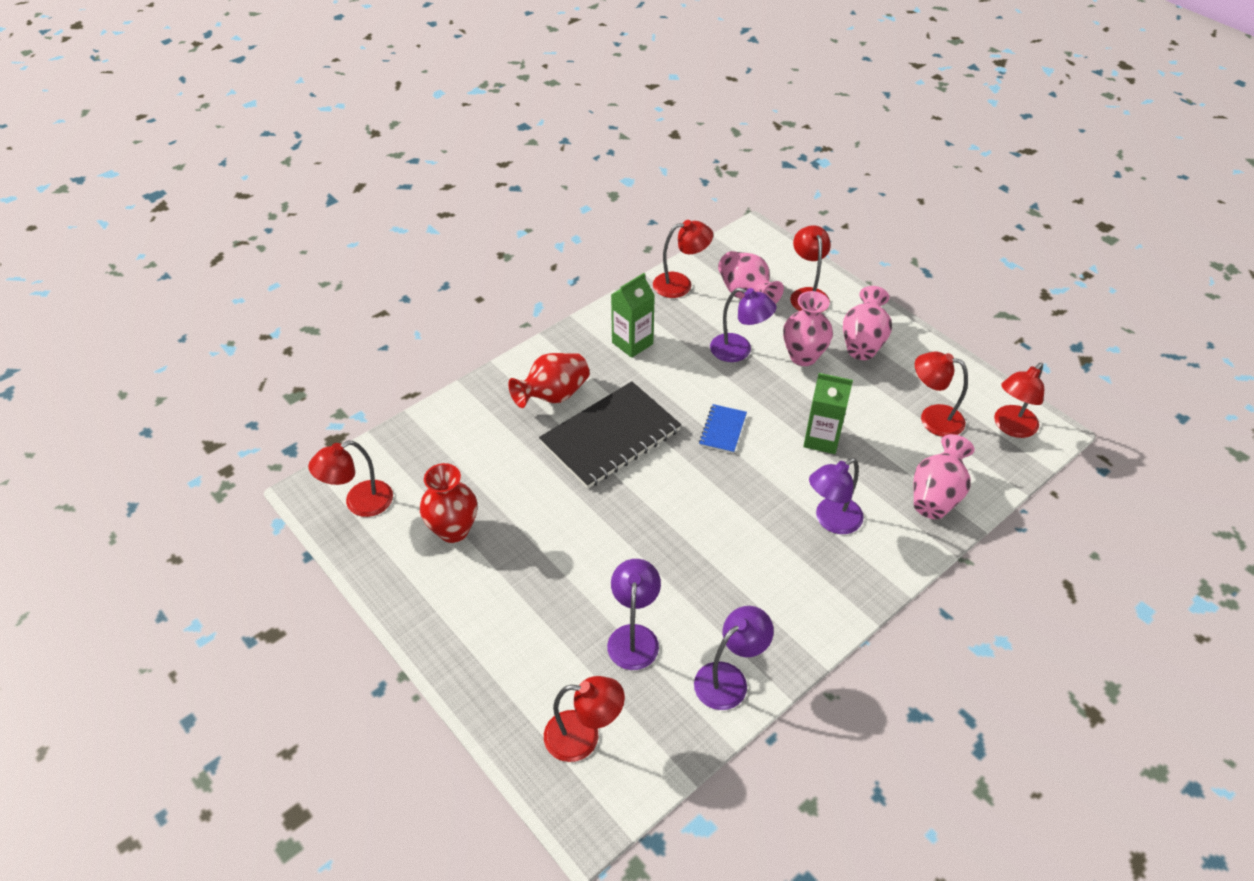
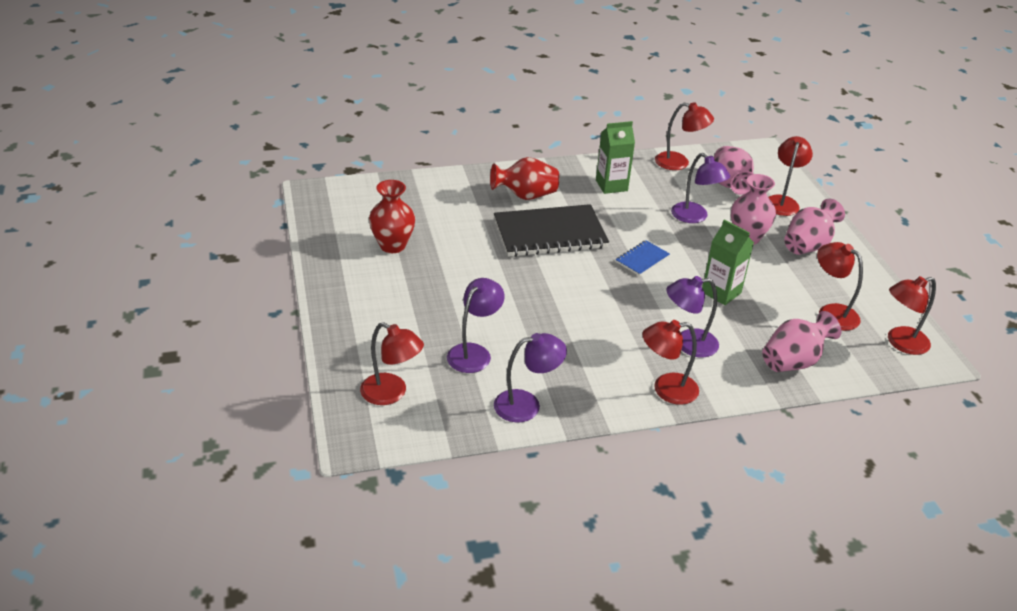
camera: 25 degrees right, 10 degrees down
red lamp [308,441,393,517] -> red lamp moved to [642,320,699,405]

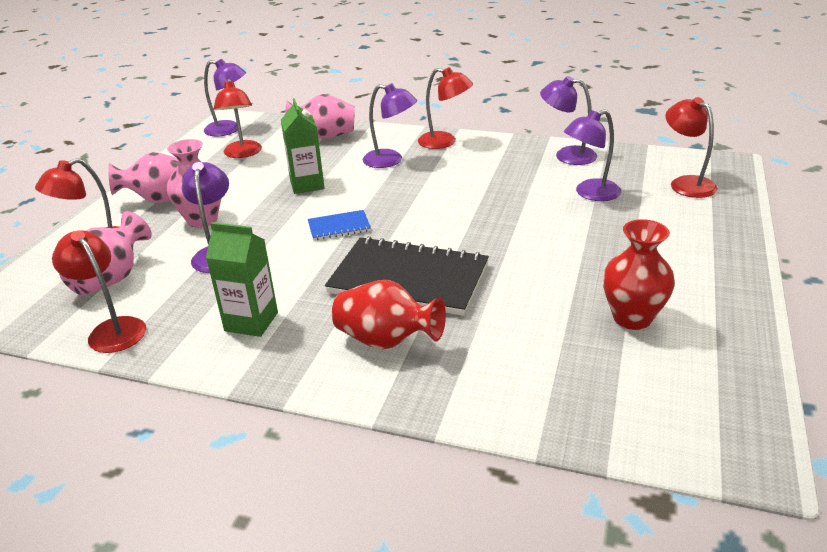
camera: 145 degrees left, 5 degrees down
red lamp [888,276,936,355] -> purple lamp [204,59,246,136]

